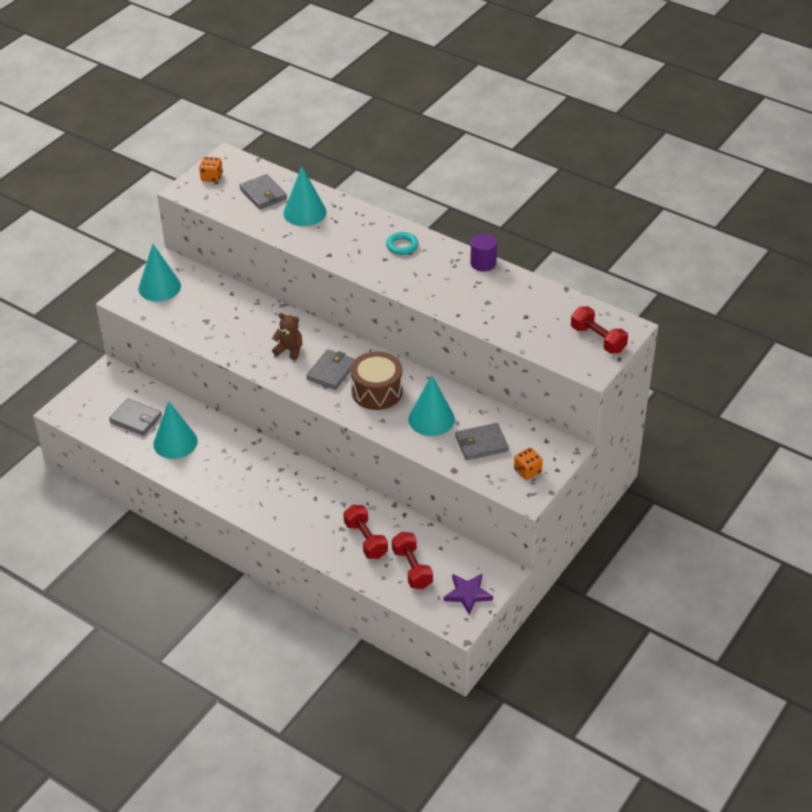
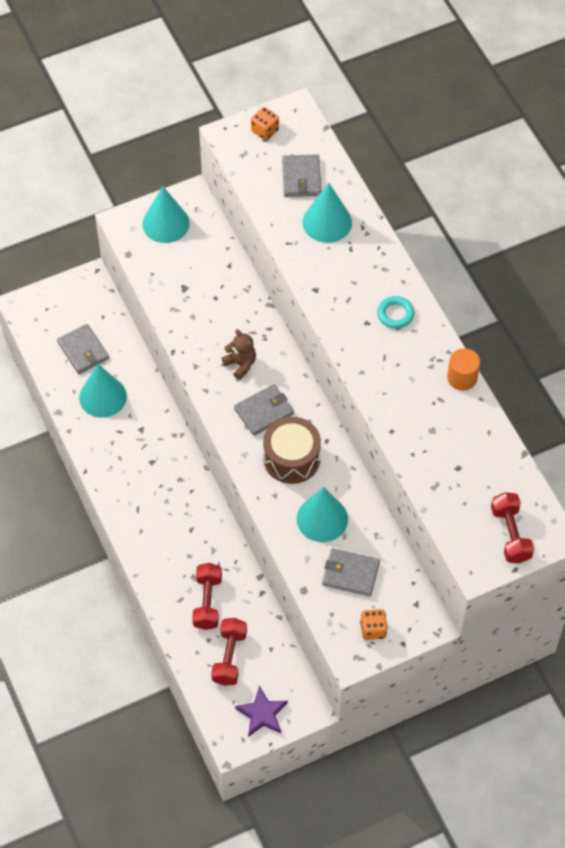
camera: 30 degrees right, 15 degrees up
purple cylinder [470,233,497,272] -> orange cylinder [447,348,480,391]

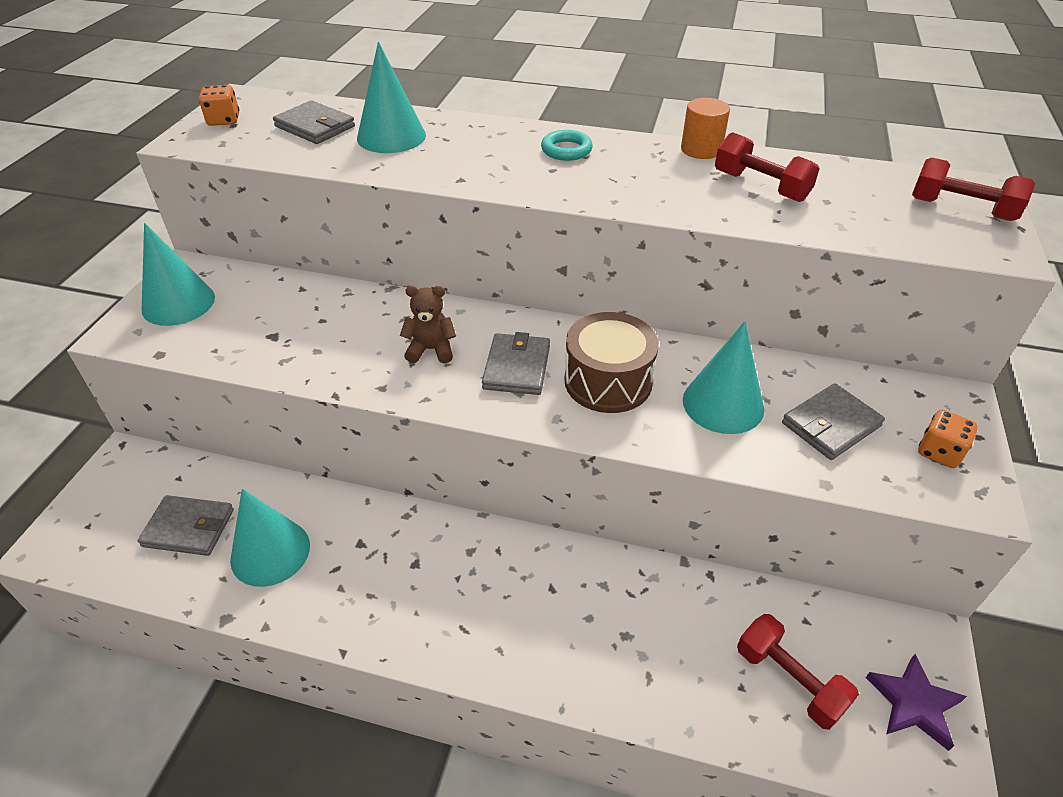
camera: 50 degrees left, 15 degrees down
red dumbbell [192,563,222,630] -> red dumbbell moved to [715,132,820,202]

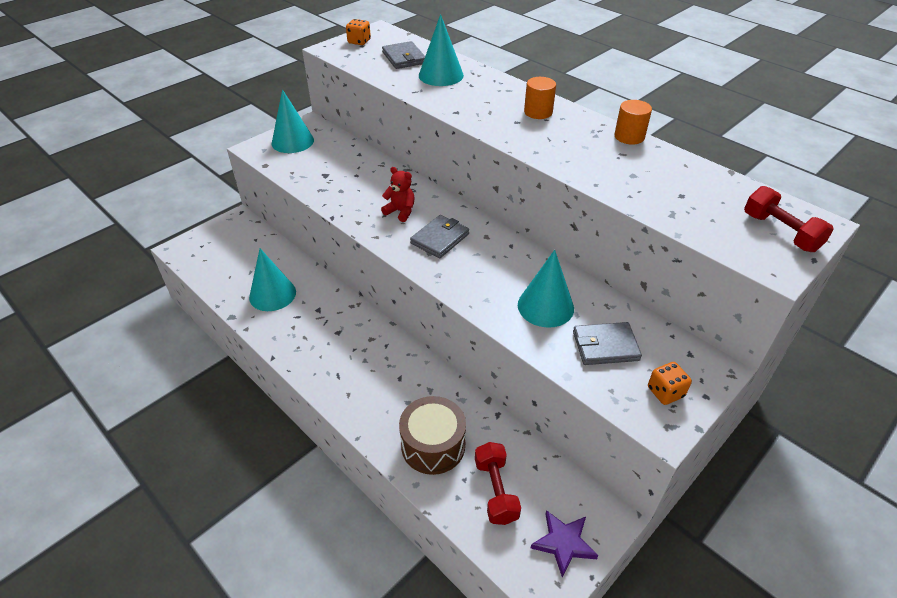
camera: 30 degrees right, 0 degrees up
grey wallet [137,495,234,556] -> none
brown teddy bear [400,286,456,363] -> red teddy bear [381,167,415,222]
turquoise ring [541,130,593,161] -> orange cylinder [524,77,556,119]
brown drum [565,312,659,413] -> brown drum moved to [399,396,466,475]
red dumbbell [715,132,820,202] -> none

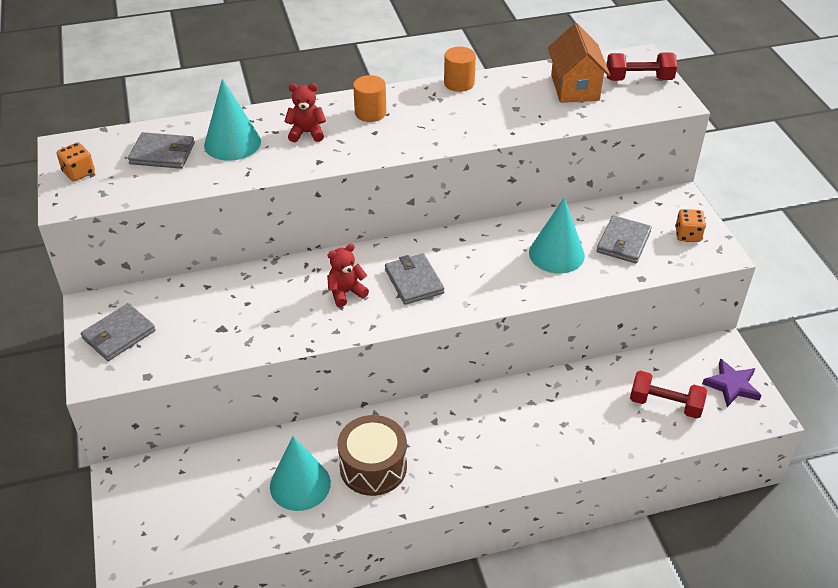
camera: 60 degrees left, 0 degrees up
turquoise cone [272,89,314,153] -> grey wallet [81,303,156,361]
brown drum [399,396,466,475] -> brown drum moved to [337,415,407,496]
none -> red teddy bear [284,83,326,142]
none -> orange house [548,23,610,103]

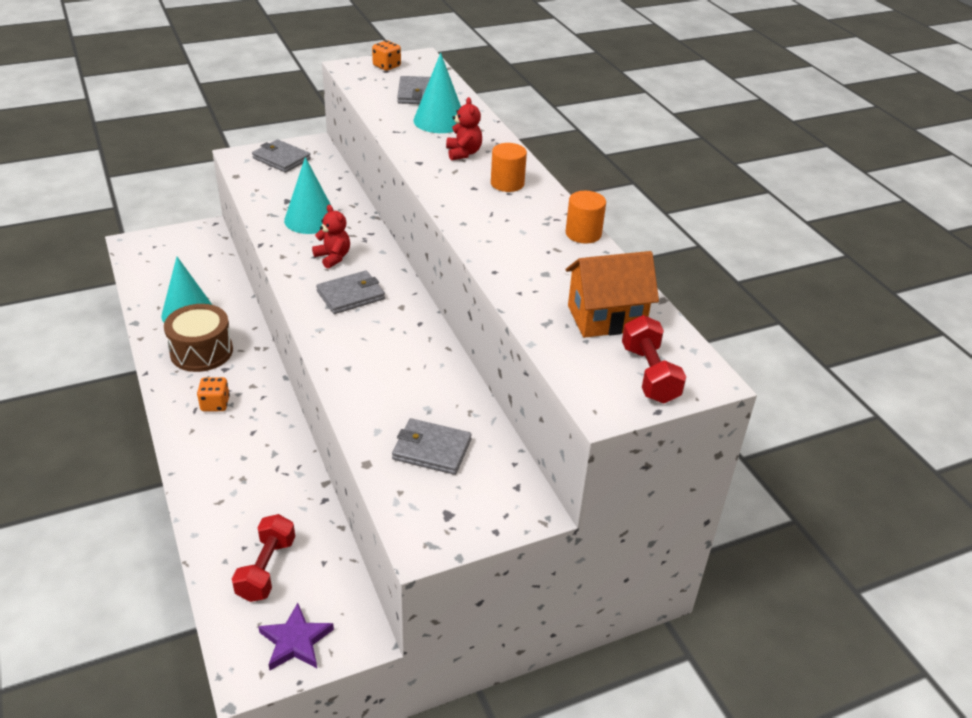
camera: 80 degrees right, 5 degrees down
turquoise cone [529,197,585,273] -> turquoise cone moved to [284,157,334,234]
orange dice [675,209,706,242] -> orange dice moved to [197,377,230,411]

